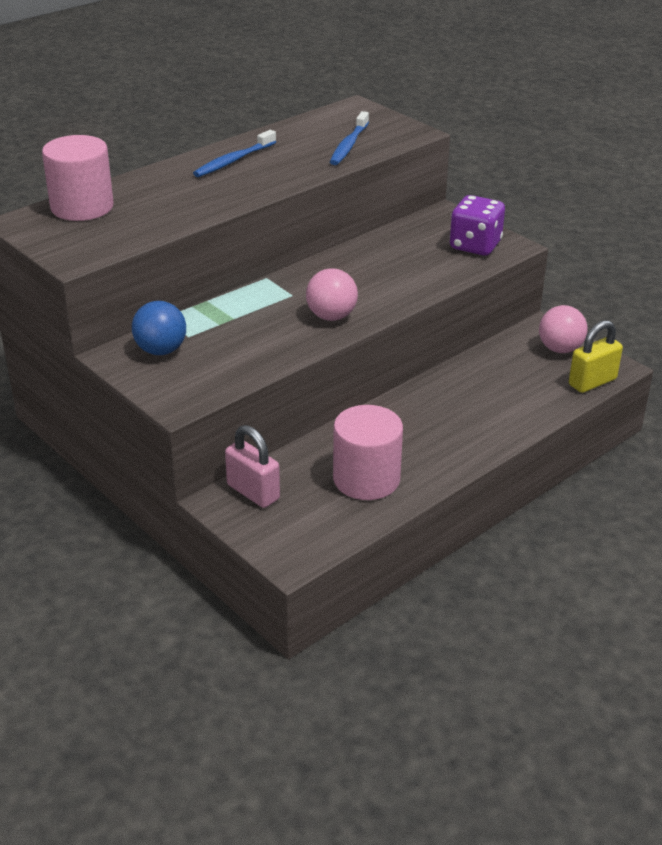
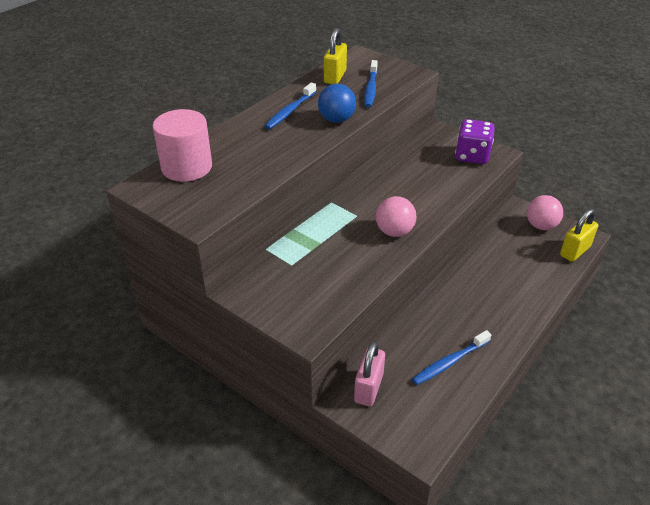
camera: 10 degrees left, 5 degrees up
blue ball [132,301,186,355] -> blue ball moved to [318,84,356,123]
pink padlock [225,425,280,508] -> pink padlock turned 75 degrees clockwise [354,341,385,406]
pink cylinder [333,405,403,500] -> blue toothbrush [412,330,491,385]
none -> yellow padlock [324,28,347,84]

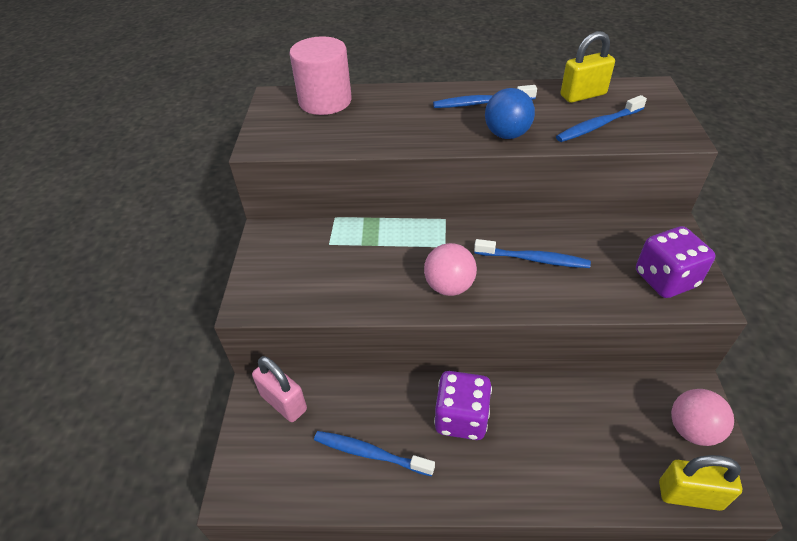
camera: 55 degrees right, 5 degrees up
pink padlock [354,341,385,406] -> pink padlock turned 60 degrees clockwise [252,356,307,422]
none -> purple dice [434,371,492,440]
none -> blue toothbrush [474,239,591,268]

